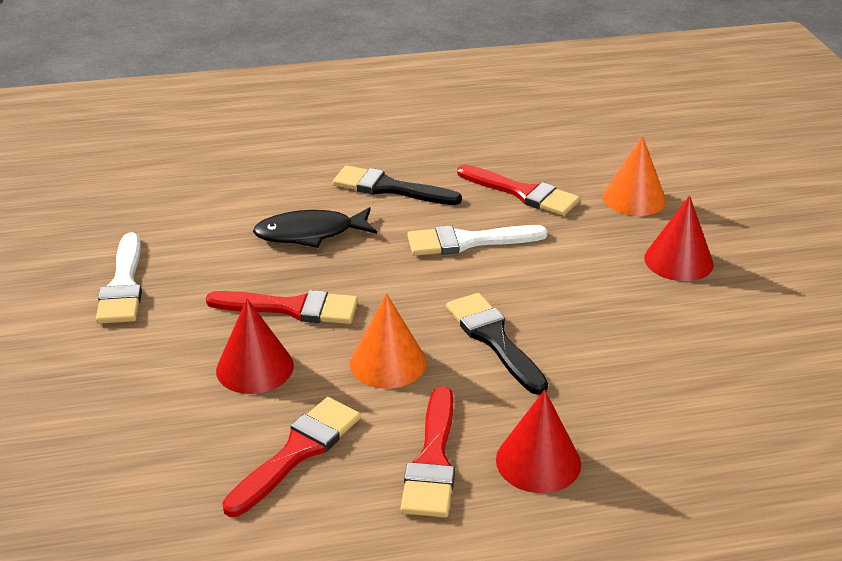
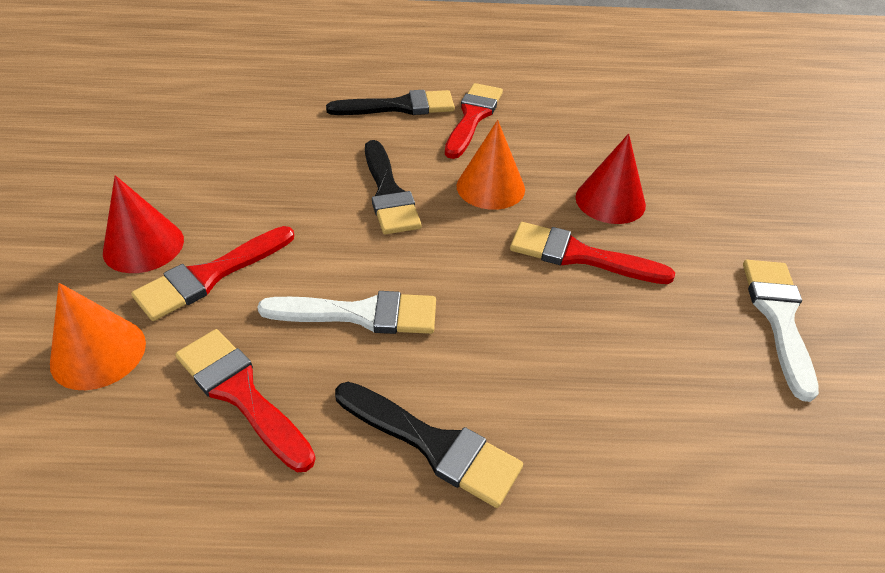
camera: 170 degrees left, 10 degrees up
red brush [222,397,361,517] -> red brush moved to [131,226,294,321]
black fish [253,207,377,248] -> none
red cone [496,390,581,493] -> black brush [326,90,455,115]

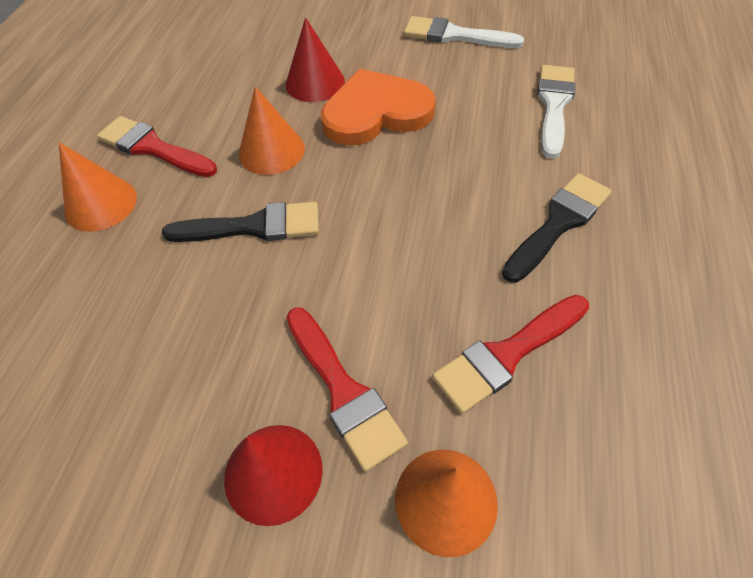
camera: 75 degrees left, 10 degrees up
white brush [257,291,436,334] -> white brush moved to [537,65,575,159]
black brush [326,90,455,115] -> orange cone [59,142,137,232]
red brush [510,222,675,284] -> orange heart [321,69,436,146]

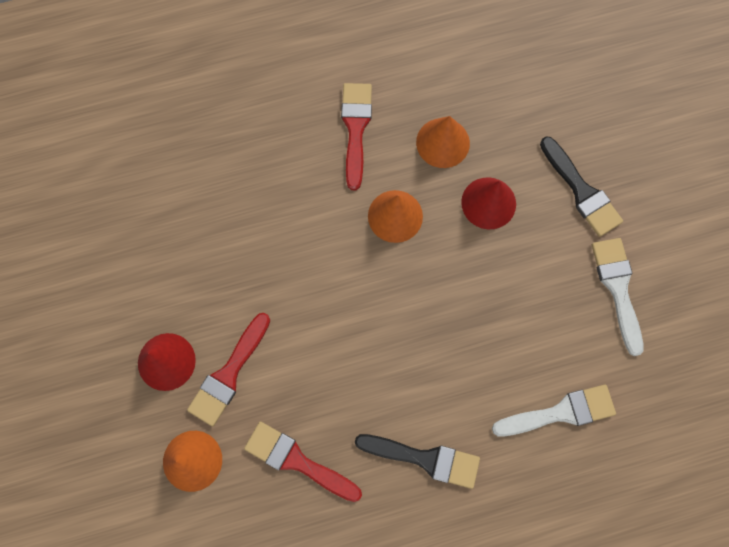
camera: 60 degrees right, 20 degrees up
orange cone [59,142,137,232] -> orange cone moved to [416,116,470,168]
black brush [162,202,319,242] -> black brush moved to [540,136,623,237]
orange heart [321,69,436,146] -> none

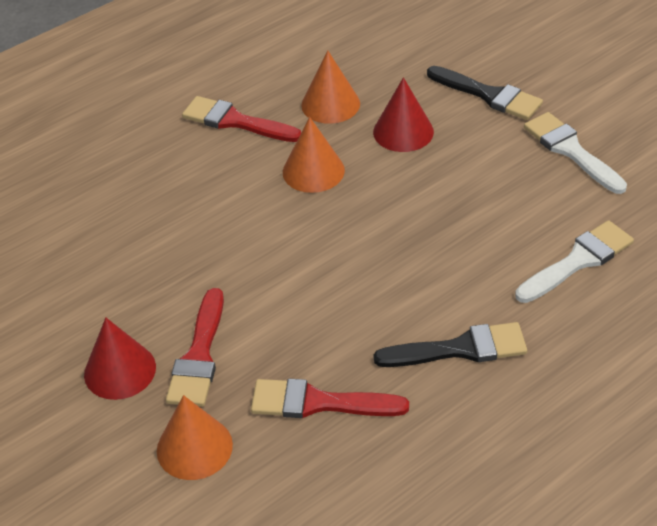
camera: 20 degrees left, 30 degrees down
red brush [341,83,372,190] -> red brush turned 45 degrees counterclockwise [182,96,301,142]

